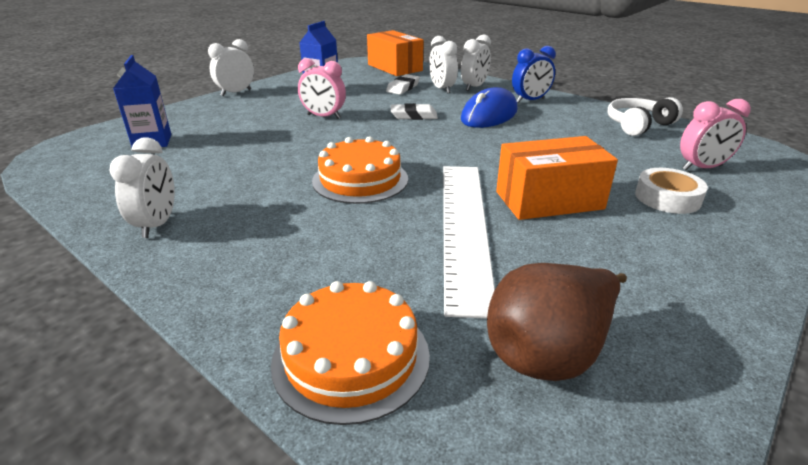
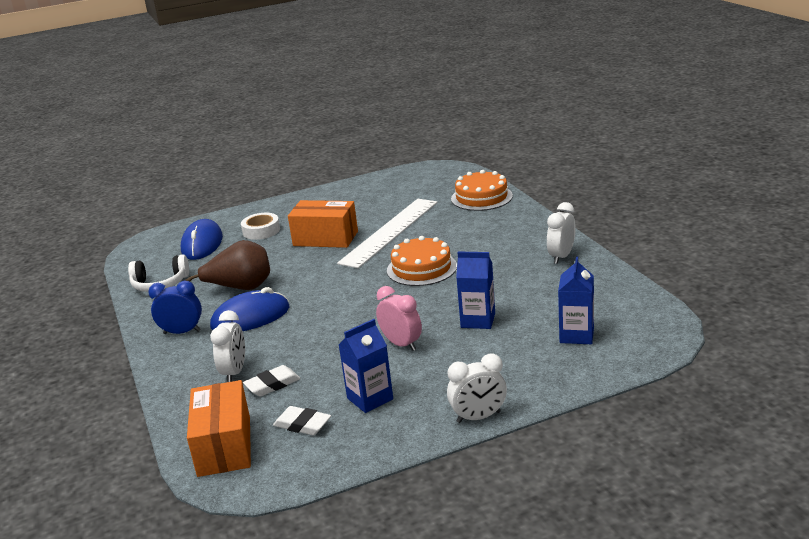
camera: 150 degrees left, 5 degrees down
white eraser [391,103,438,120] -> white eraser moved to [273,406,331,435]
white clock [461,35,491,91] -> none
brown pear [487,263,627,381] -> brown pear moved to [185,240,270,290]
pink clock [680,99,751,170] -> blue mouse [181,219,223,260]
none -> blue carton [456,252,495,329]

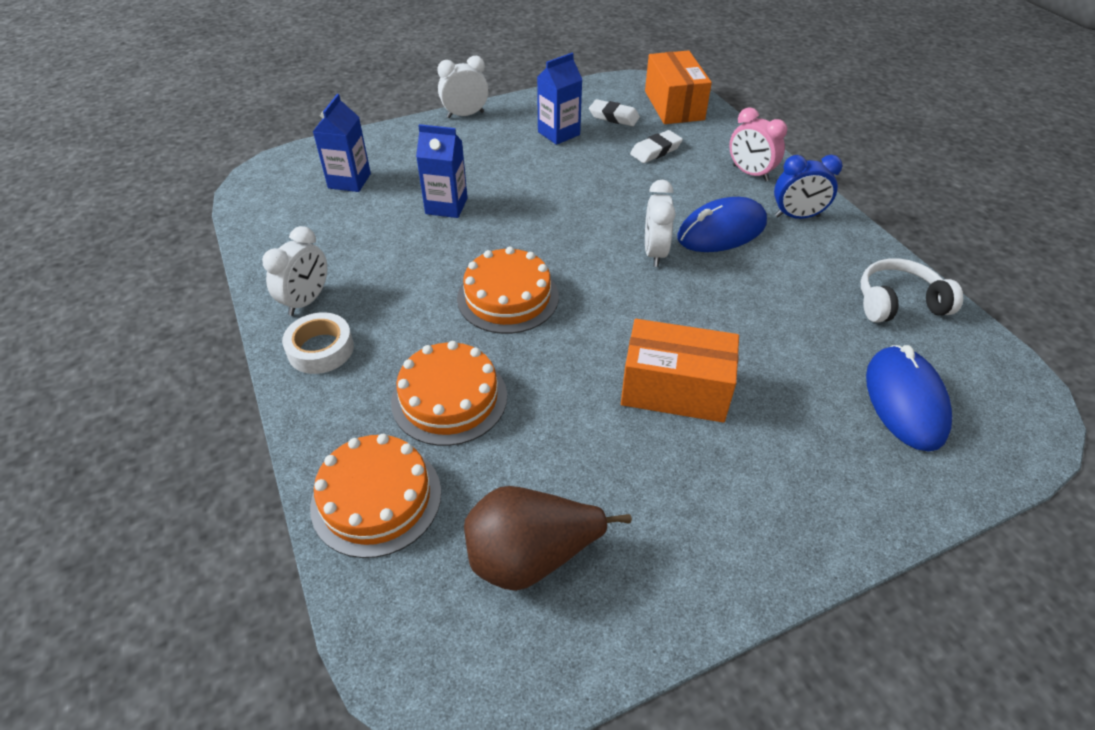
camera: 175 degrees right, 20 degrees up
brown pear [185,240,270,290] -> brown pear moved to [464,486,632,591]
white clock [210,310,245,382] -> white clock moved to [645,180,676,267]
white tape [241,213,280,240] -> white tape moved to [282,312,354,374]
white ruler [337,199,438,268] -> none
pink clock [376,286,422,351] -> pink clock moved to [729,107,787,181]
none -> orange cake [391,341,507,446]

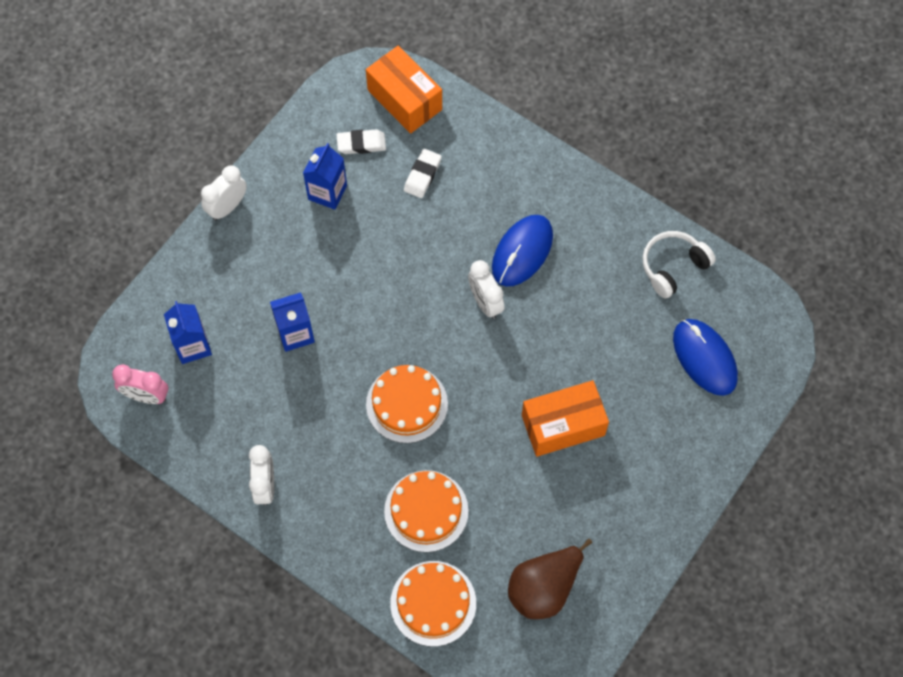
camera: 30 degrees left, 20 degrees up
white tape [282,312,354,374] -> none
pink clock [729,107,787,181] -> pink clock moved to [112,364,169,404]
blue clock [774,155,843,219] -> none

